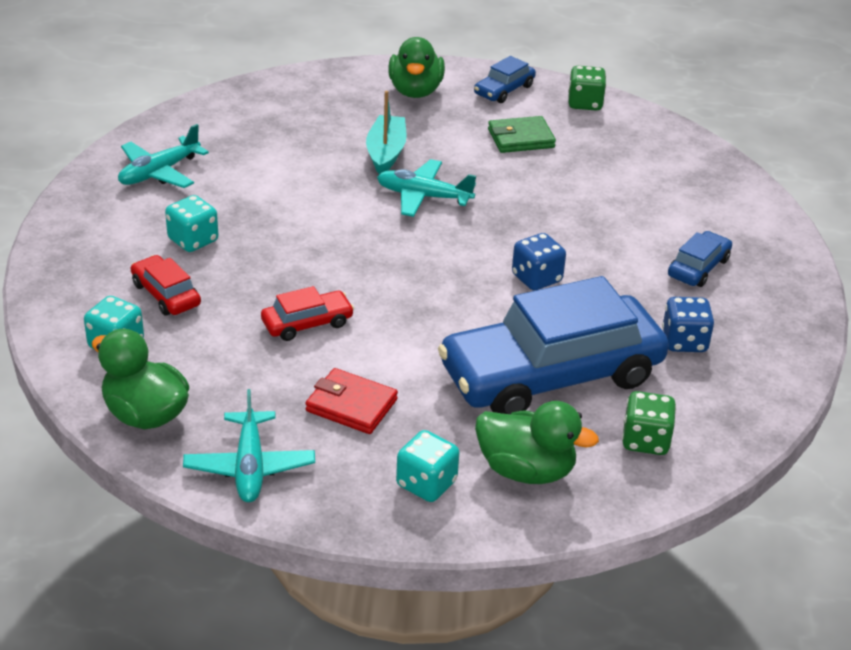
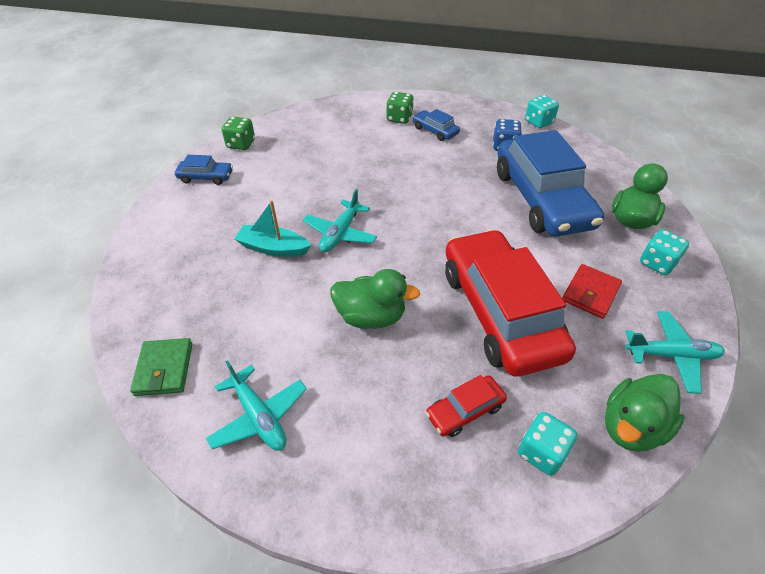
camera: 80 degrees left, 10 degrees up
turquoise dice [165,195,218,252] -> turquoise dice moved to [525,95,559,128]
red car [261,286,354,341] -> red car [445,229,576,377], size x2.39
green duck [388,37,445,98] -> green duck moved to [330,269,420,329]
blue car [474,56,536,103] -> blue car turned 45 degrees counterclockwise [175,155,233,185]
green wallet [488,116,556,153] -> green wallet moved to [130,338,192,396]
blue dice [512,233,566,291] -> none
green dice [622,391,676,455] -> green dice moved to [386,92,414,124]

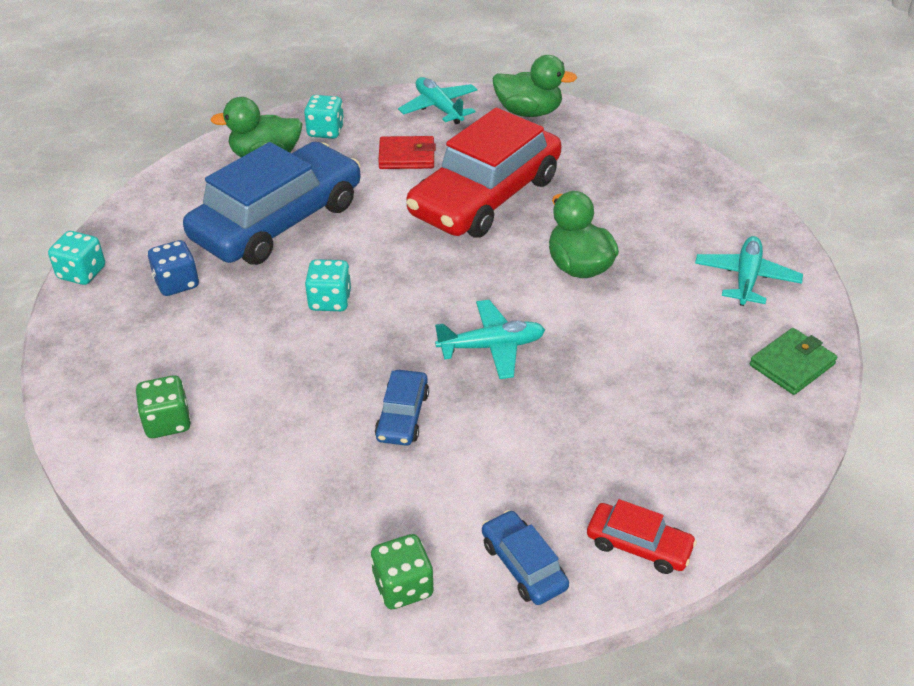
camera: 125 degrees left, 5 degrees down
turquoise boat [235,200,311,257] -> none
blue car [413,109,460,141] -> blue car moved to [375,370,429,446]
red car [426,375,507,437] -> red car moved to [587,499,697,574]
turquoise dice [518,412,577,476] -> turquoise dice moved to [305,259,351,311]

